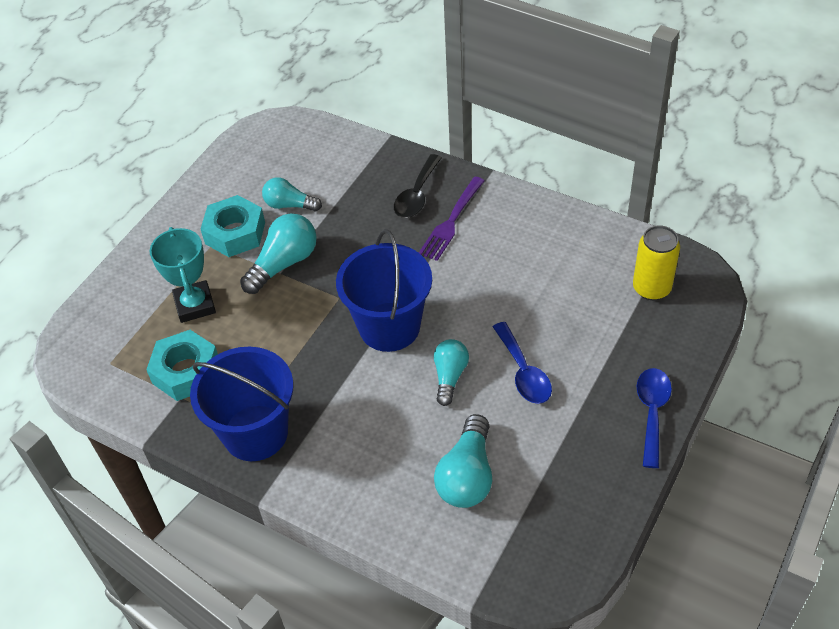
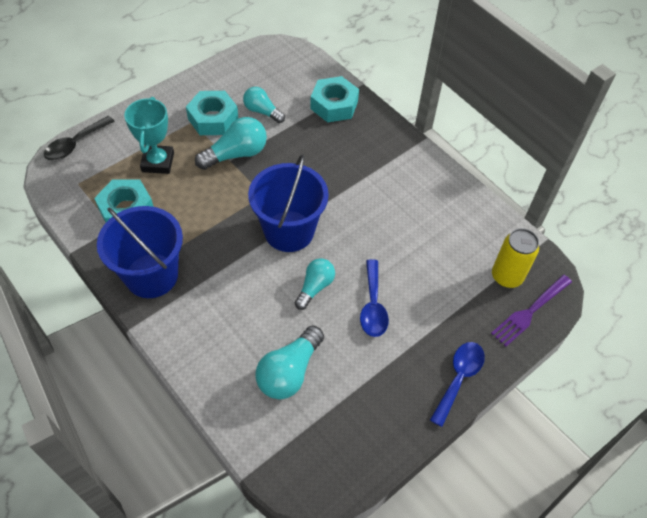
camera: 15 degrees right, 5 degrees up
black spoon [394,154,442,218] -> black spoon moved to [44,116,115,160]
purple fork [419,177,485,261] -> purple fork moved to [491,275,572,347]
none -> turquoise nut [310,76,359,123]

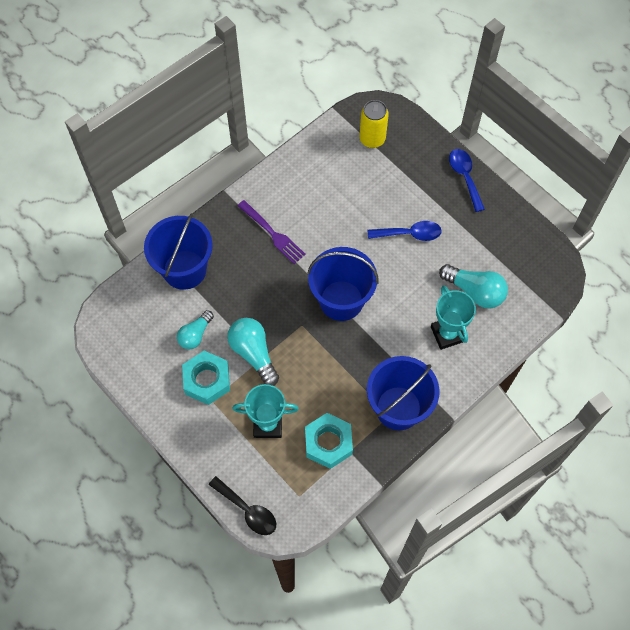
camera: 90 degrees left, 10 degrees up
turquoise light bulb [295,258,335,310] -> none
turquoise nut [310,76,359,123] -> blue bucket [144,213,213,290]
blue spoon [430,342,485,427] -> blue spoon turned 45 degrees clockwise [449,149,485,212]
purple fork [491,275,572,347] -> purple fork moved to [237,200,306,264]
none -> turquoise trophy [431,285,476,350]

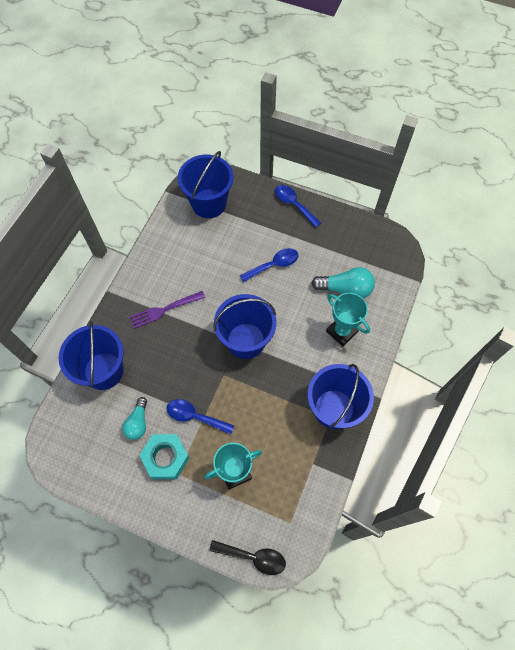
camera: 25 degrees left, 0 degrees up
turquoise light bulb [227,318,279,386] -> blue spoon [167,399,234,435]
purple fork [237,200,306,264] -> purple fork turned 135 degrees clockwise [130,291,205,329]
turquoise nut [305,413,353,469] -> none
yellow can [359,100,389,148] -> blue bucket [178,151,233,218]

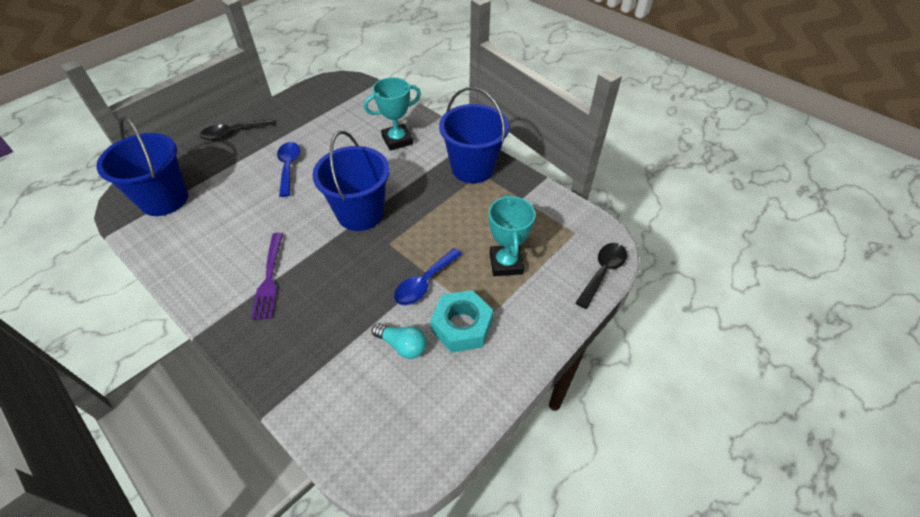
camera: 70 degrees left, 15 degrees down
blue bucket [59,321,124,390] -> none
blue spoon [275,185,321,228] -> black spoon [199,119,273,140]
turquoise light bulb [311,267,375,298] -> none

